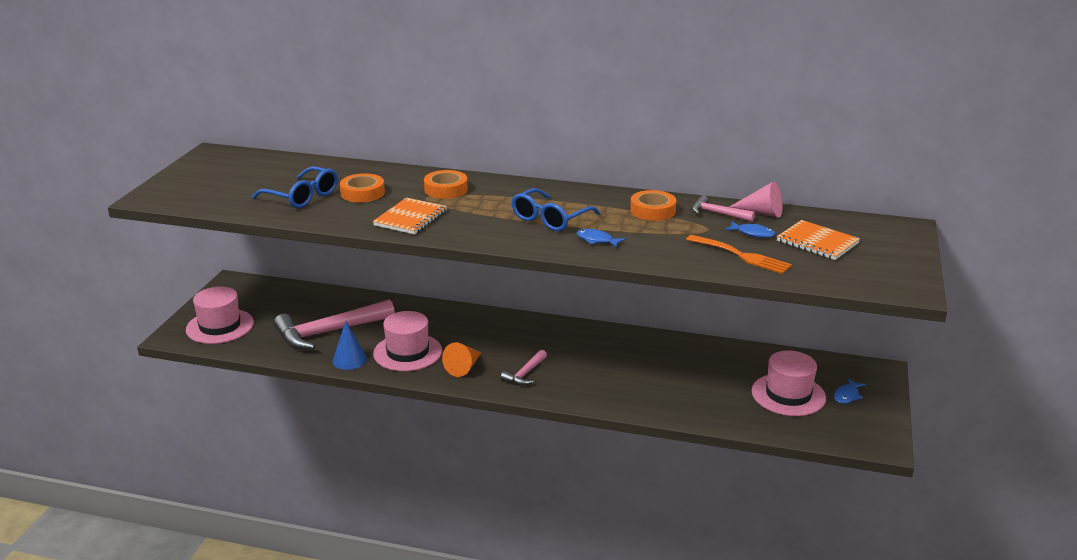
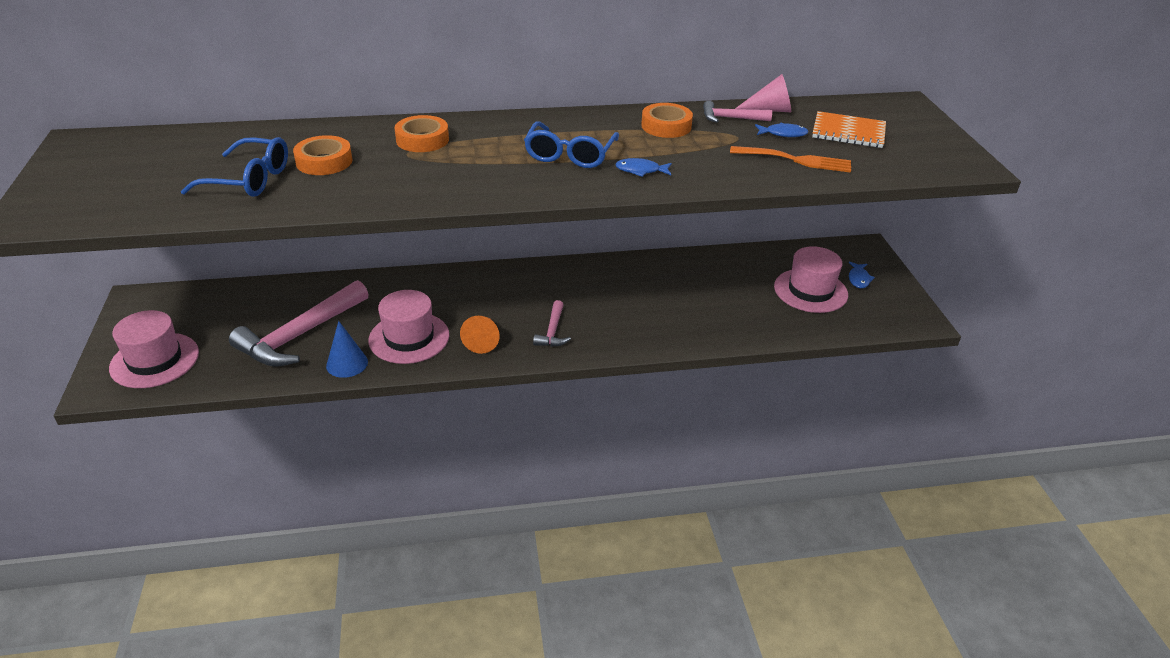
camera: 25 degrees left, 10 degrees up
orange notebook [373,198,447,235] -> none

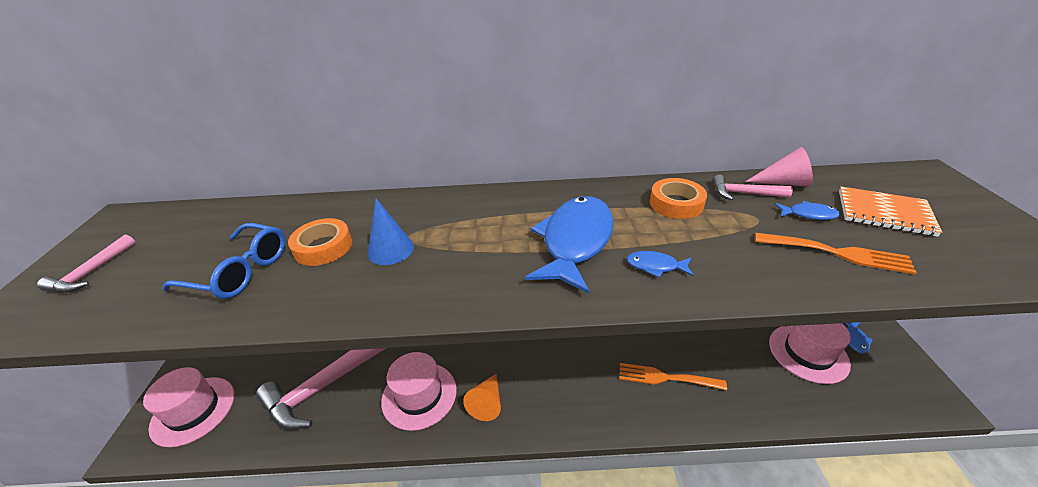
camera: 10 degrees right, 0 degrees up
blue cone [326,321,368,378] -> blue cone moved to [368,199,414,265]
orange tape [394,115,449,152] -> none
blue glasses [524,122,619,168] -> blue fish [525,196,614,294]
pink hammer [533,300,571,347] -> pink hammer moved to [37,235,136,293]
none -> orange fork [619,363,727,390]

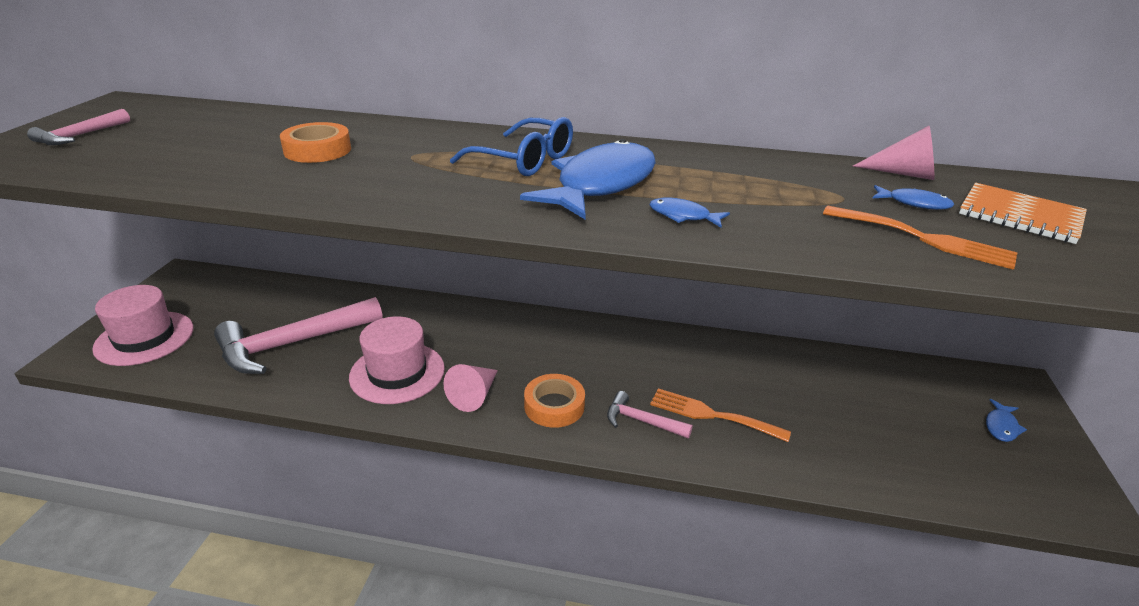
camera: 10 degrees right, 5 degrees down
blue glasses [162,223,285,299] -> blue glasses moved to [450,117,573,176]
blue cone [368,199,414,265] -> none
orange cone [463,374,501,421] -> pink cone [443,364,498,412]
orange tape [650,178,707,219] -> orange tape moved to [524,374,585,428]
pink hammer [713,174,793,200] -> pink hammer moved to [607,391,693,439]
pink hat [769,323,851,384] -> none

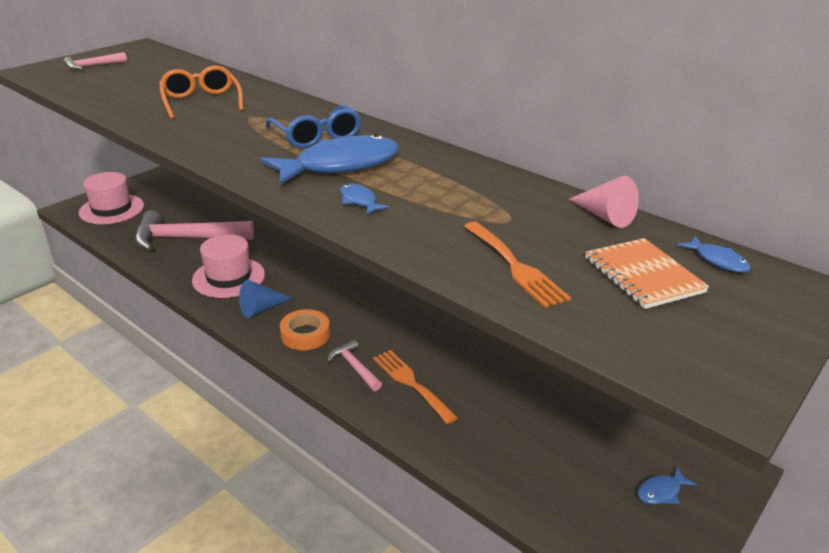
camera: 30 degrees right, 0 degrees up
orange tape [280,122,351,163] -> orange glasses [159,66,243,119]
pink cone [443,364,498,412] -> blue cone [239,280,292,318]
blue fish [873,185,954,210] -> blue fish moved to [678,236,751,273]

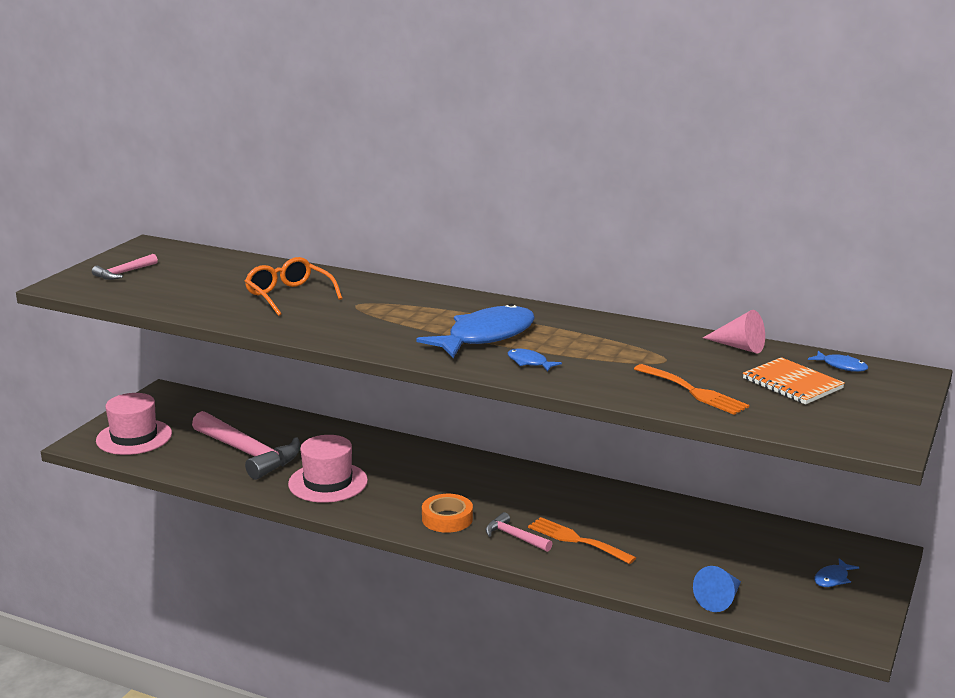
camera: 15 degrees left, 10 degrees down
pink hammer [135,210,254,251] -> pink hammer turned 120 degrees counterclockwise [192,411,300,480]
blue cone [239,280,292,318] -> blue cone moved to [693,566,741,612]
blue glasses [266,105,361,148] -> none

